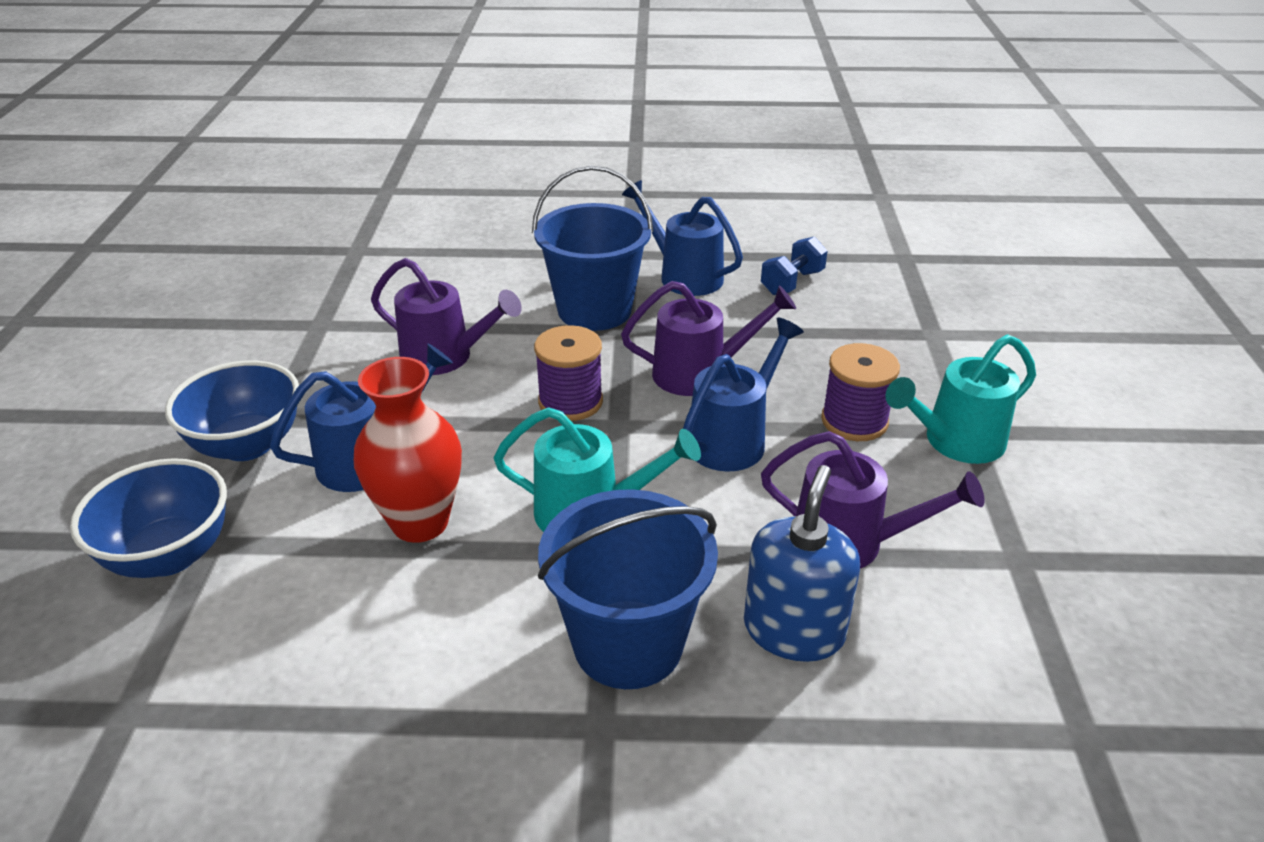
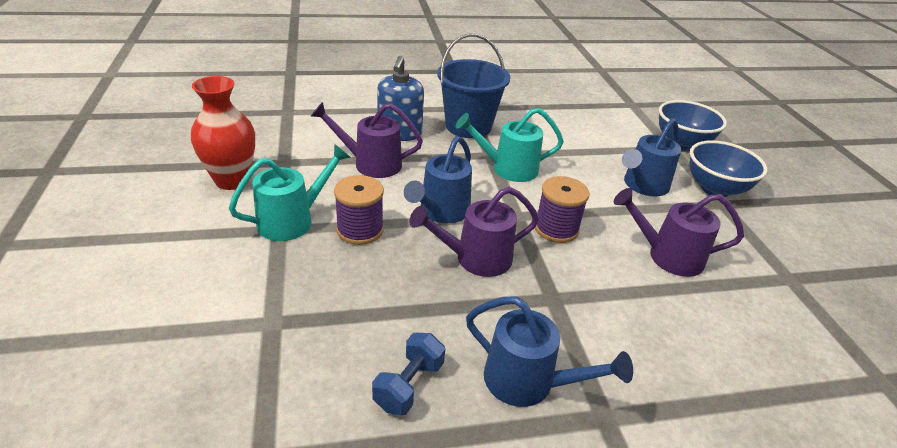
camera: 165 degrees right, 0 degrees up
red vase [354,357,462,543] -> red vase moved to [191,76,255,190]
blue bucket [532,165,653,331] -> none

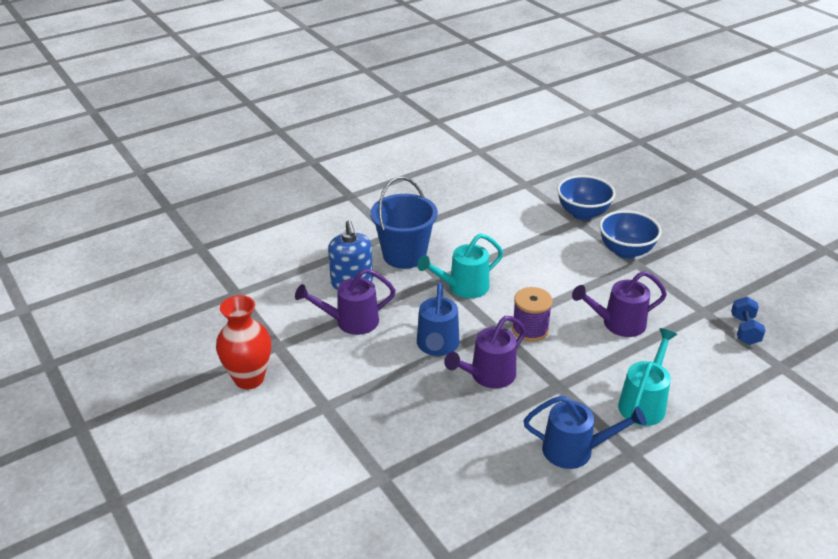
camera: 20 degrees left, 0 degrees up
turquoise watering can [229,144,351,241] -> turquoise watering can moved to [618,328,677,426]
purple spool [334,175,384,245] -> none
blue dumbbell [372,333,445,415] -> blue dumbbell moved to [731,297,766,345]
blue watering can [622,118,681,196] -> none

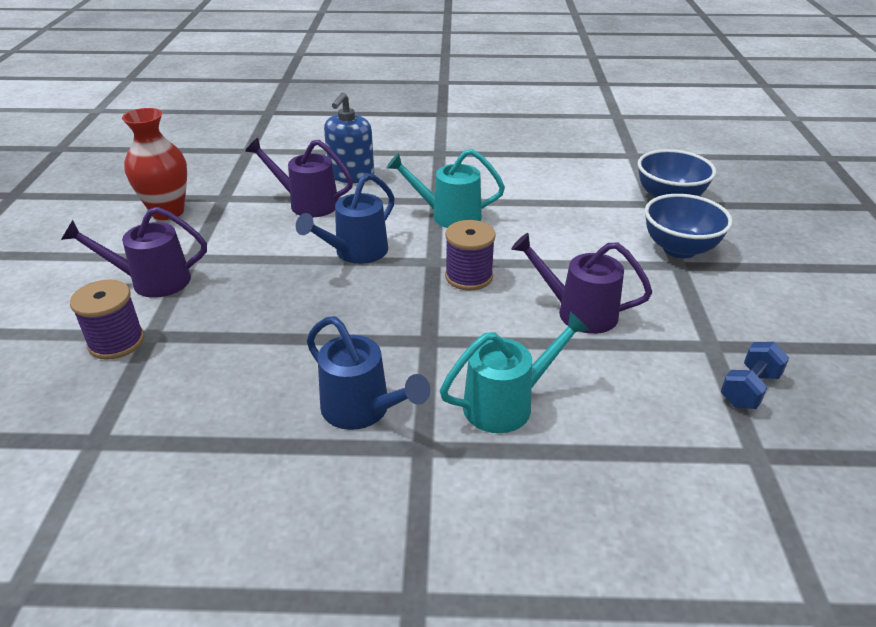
camera: 35 degrees right, 0 degrees up
blue bucket [371,177,438,269] -> none
purple watering can [444,316,526,388] -> purple watering can moved to [61,207,207,298]
none -> purple spool [70,279,144,360]

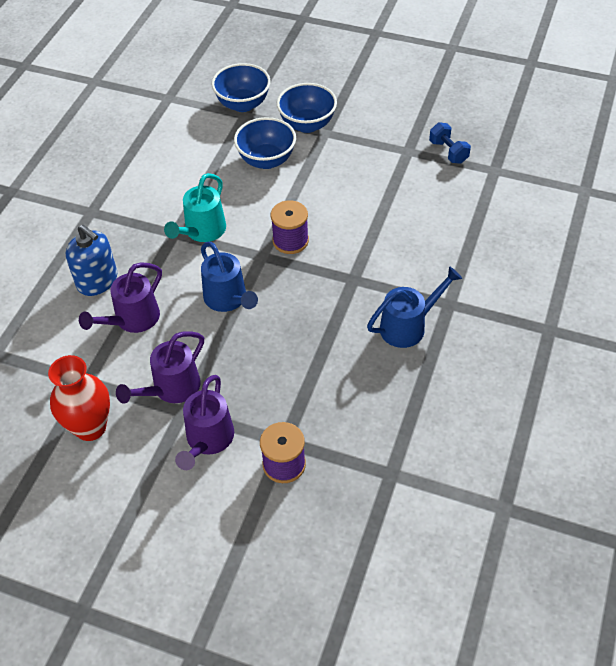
camera: 70 degrees left, 15 degrees up
turquoise watering can [440,311,590,433] -> none
purple watering can [511,233,652,334] -> purple watering can moved to [116,331,204,404]
none -> blue bowl [234,117,296,169]

